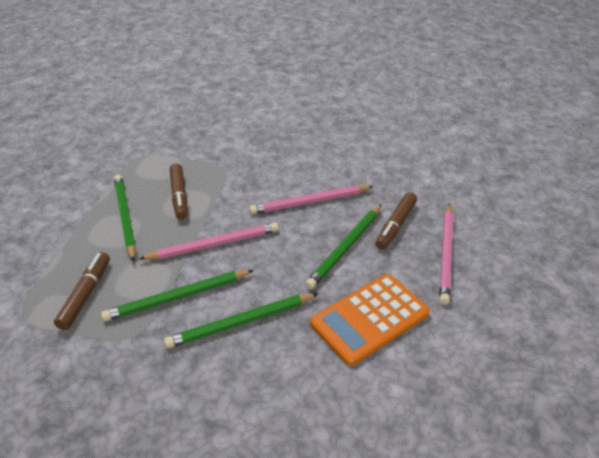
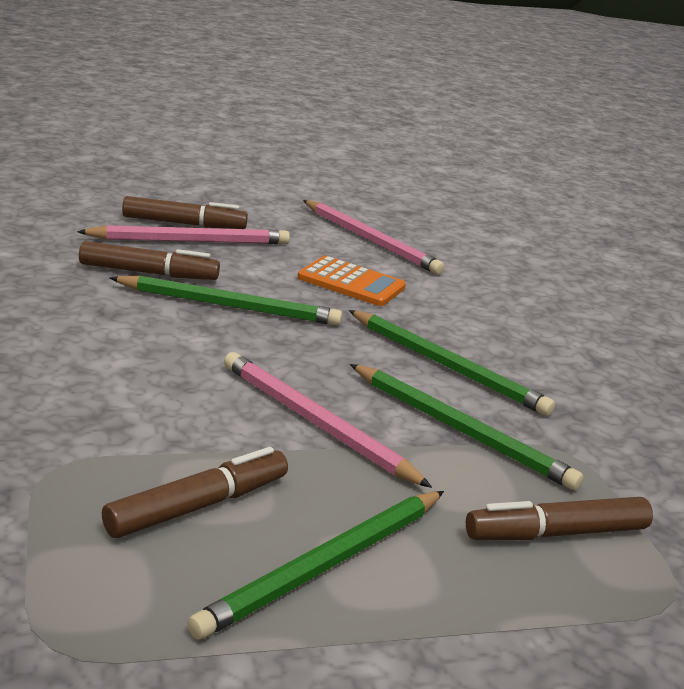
camera: 120 degrees left, 15 degrees down
pink pencil [249,185,374,214] -> pink pencil moved to [303,200,445,275]
orange calculator [310,274,430,366] -> orange calculator [298,256,406,306], size x0.66
none -> brown marker [122,196,248,229]

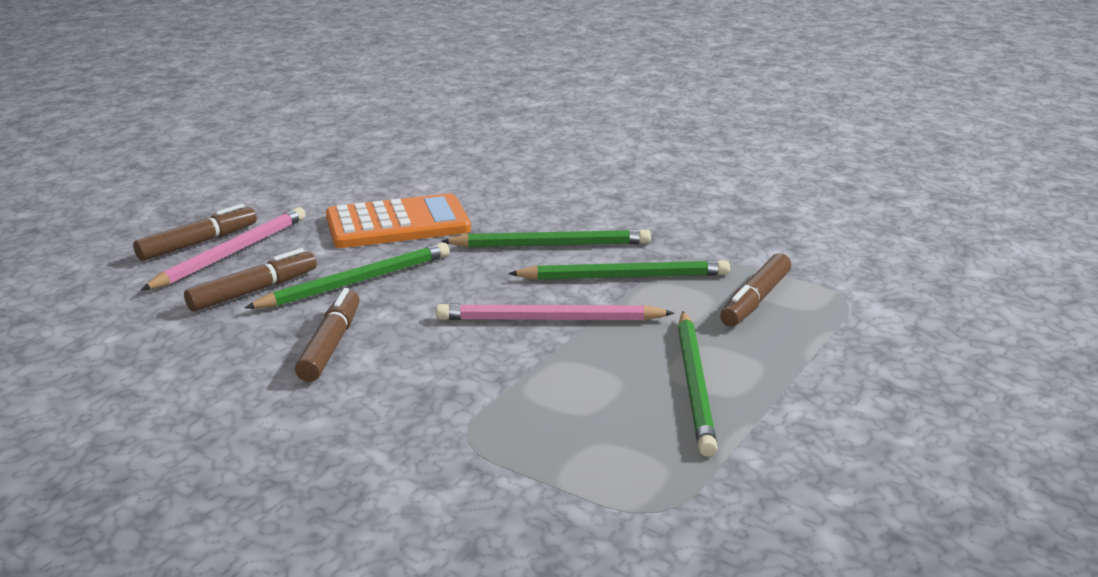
camera: 40 degrees left, 0 degrees up
brown marker [102,447,288,538] -> brown marker moved to [295,288,360,382]
orange calculator [298,256,406,306] -> orange calculator [326,193,471,248], size x1.52
pink pencil [303,200,445,275] -> none

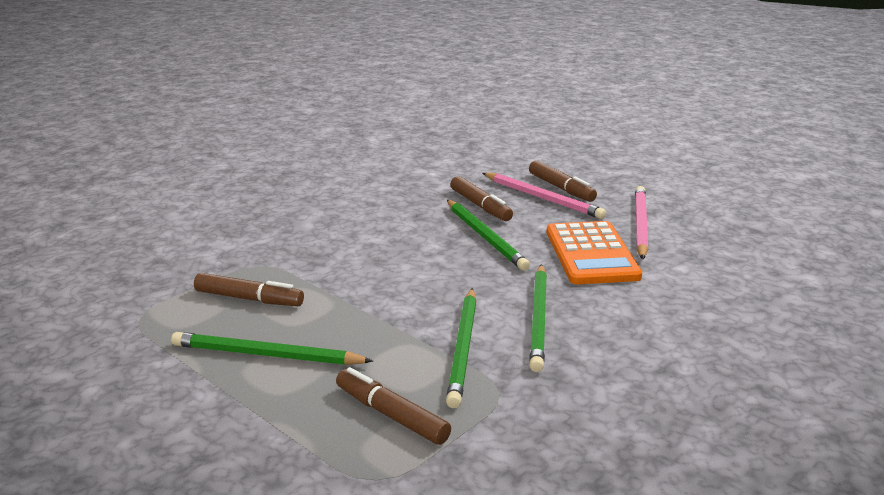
camera: 100 degrees right, 0 degrees up
brown marker [295,288,360,382] -> brown marker moved to [194,273,304,306]
pink pencil [436,304,674,321] -> pink pencil moved to [635,186,648,260]

